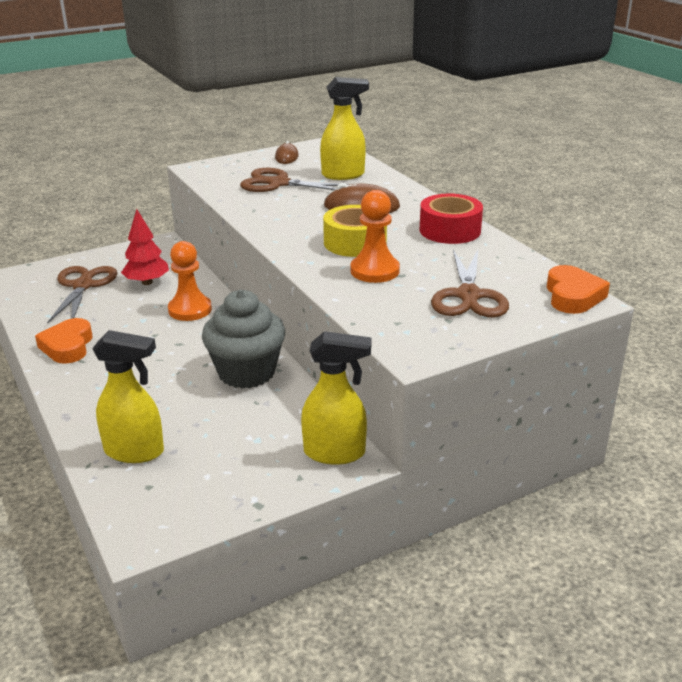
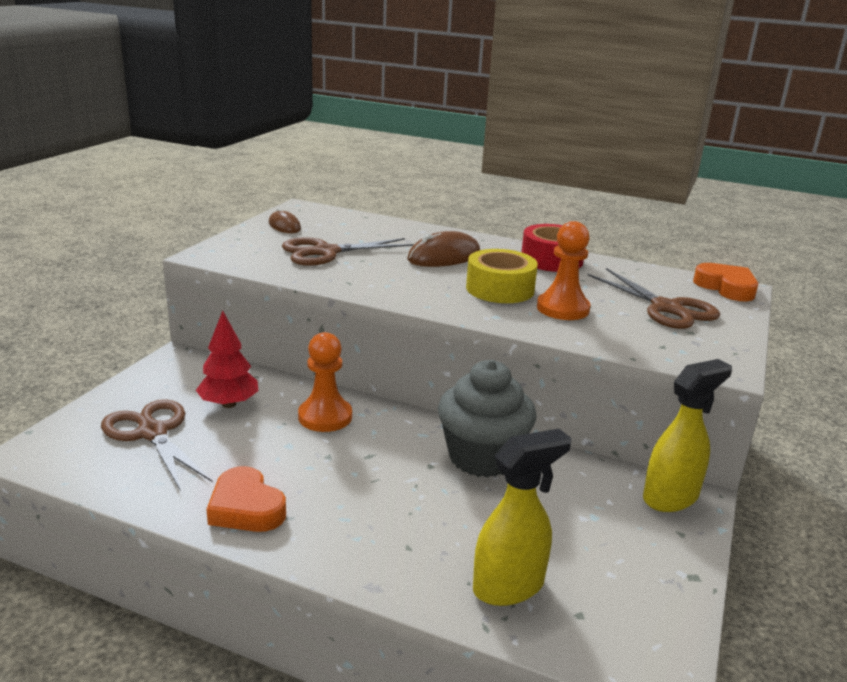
camera: 40 degrees left, 5 degrees down
yellow spray bottle [320,77,369,180] -> none

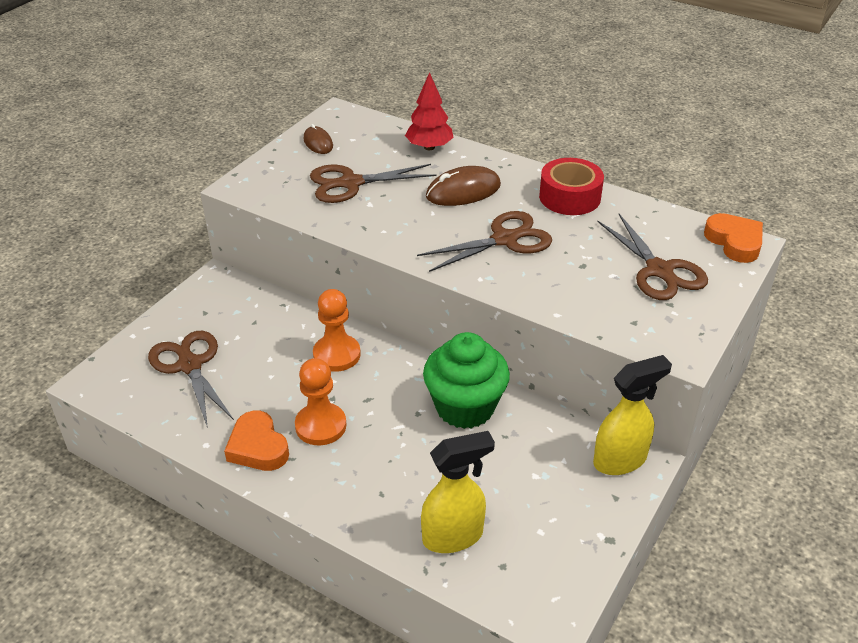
camera: 10 degrees right, 15 degrees up
red tree [196,311,259,408] -> red tree moved to [405,72,454,150]
grey cupcake [438,360,537,477] -> green cupcake [423,332,510,429]
yellow tape [466,249,538,303] -> brown scissors [417,211,552,272]
orange pawn [537,221,591,320] -> orange pawn moved to [295,358,346,445]

